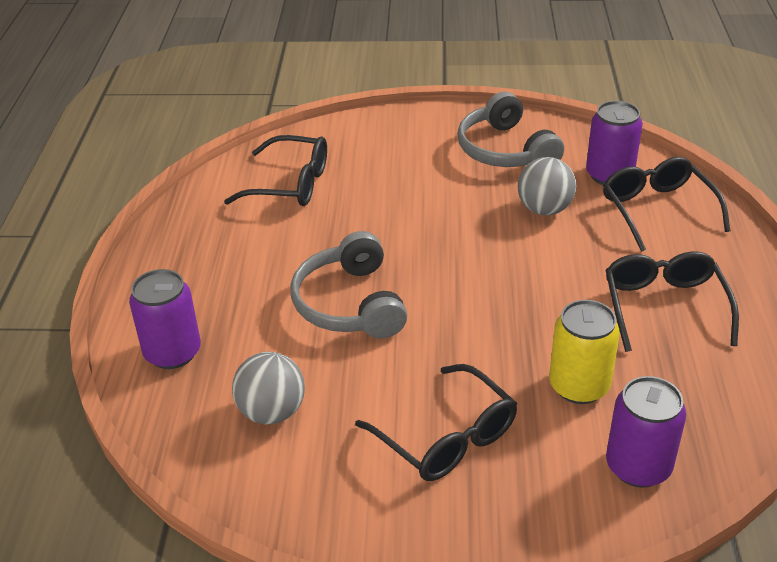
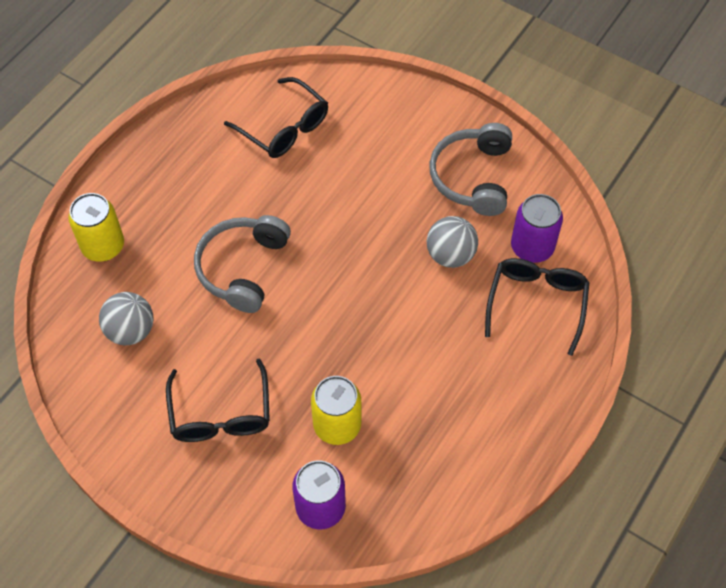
camera: 30 degrees right, 20 degrees up
purple can [129,269,201,369] -> yellow can [68,193,124,262]
black glasses [606,251,739,352] -> none

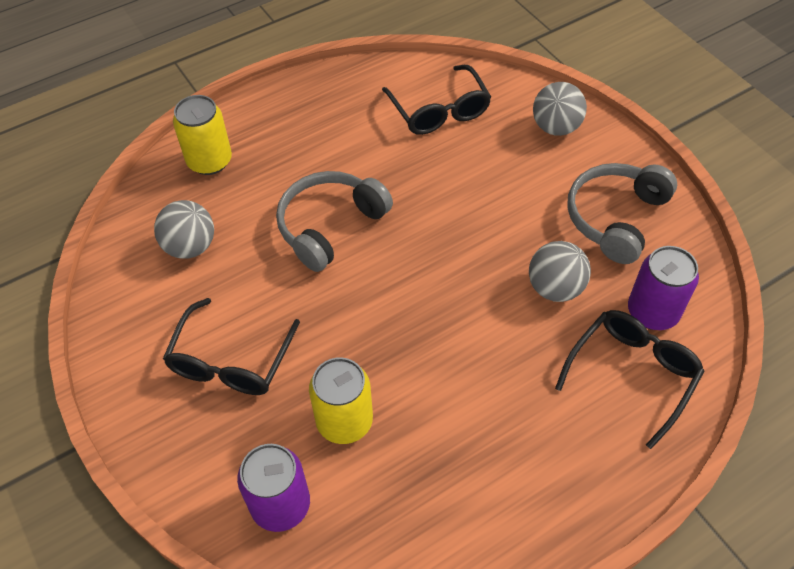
camera: 25 degrees right, 5 degrees down
none -> grey ball [533,82,587,136]

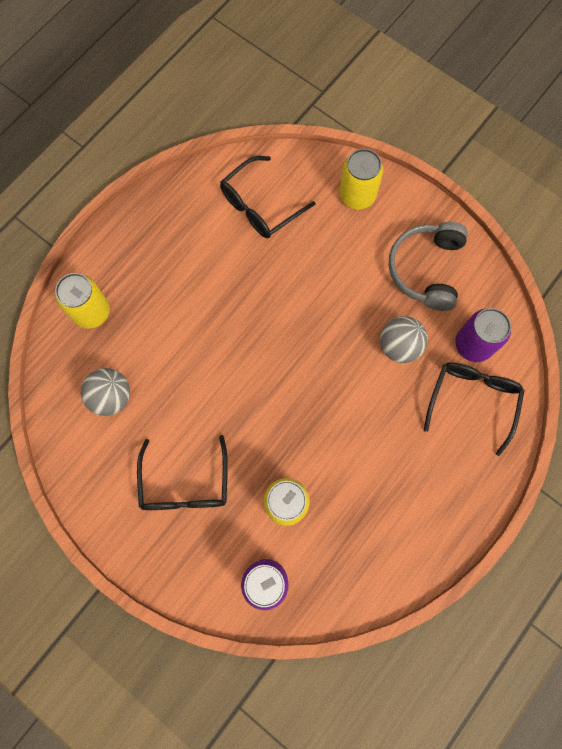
camera: 20 degrees left, 20 degrees up
grey headphones [276,171,393,272] -> none
black glasses [382,65,491,135] -> black glasses turned 90 degrees clockwise [220,156,315,238]
grey ball [533,82,587,136] -> yellow can [339,149,383,209]

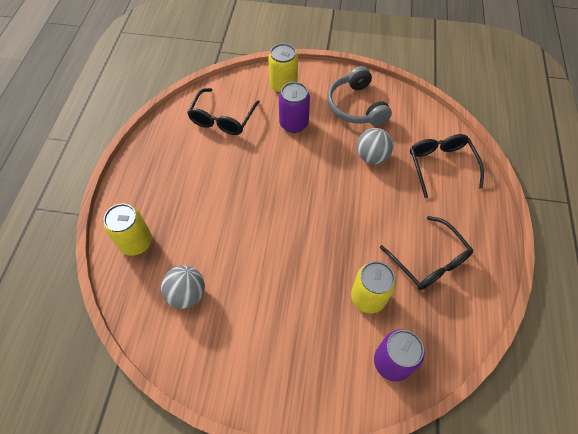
camera: 30 degrees left, 15 degrees down
black glasses [137,435,228,510] -> black glasses moved to [380,216,473,290]
purple can [455,308,511,362] -> purple can moved to [279,82,310,133]

